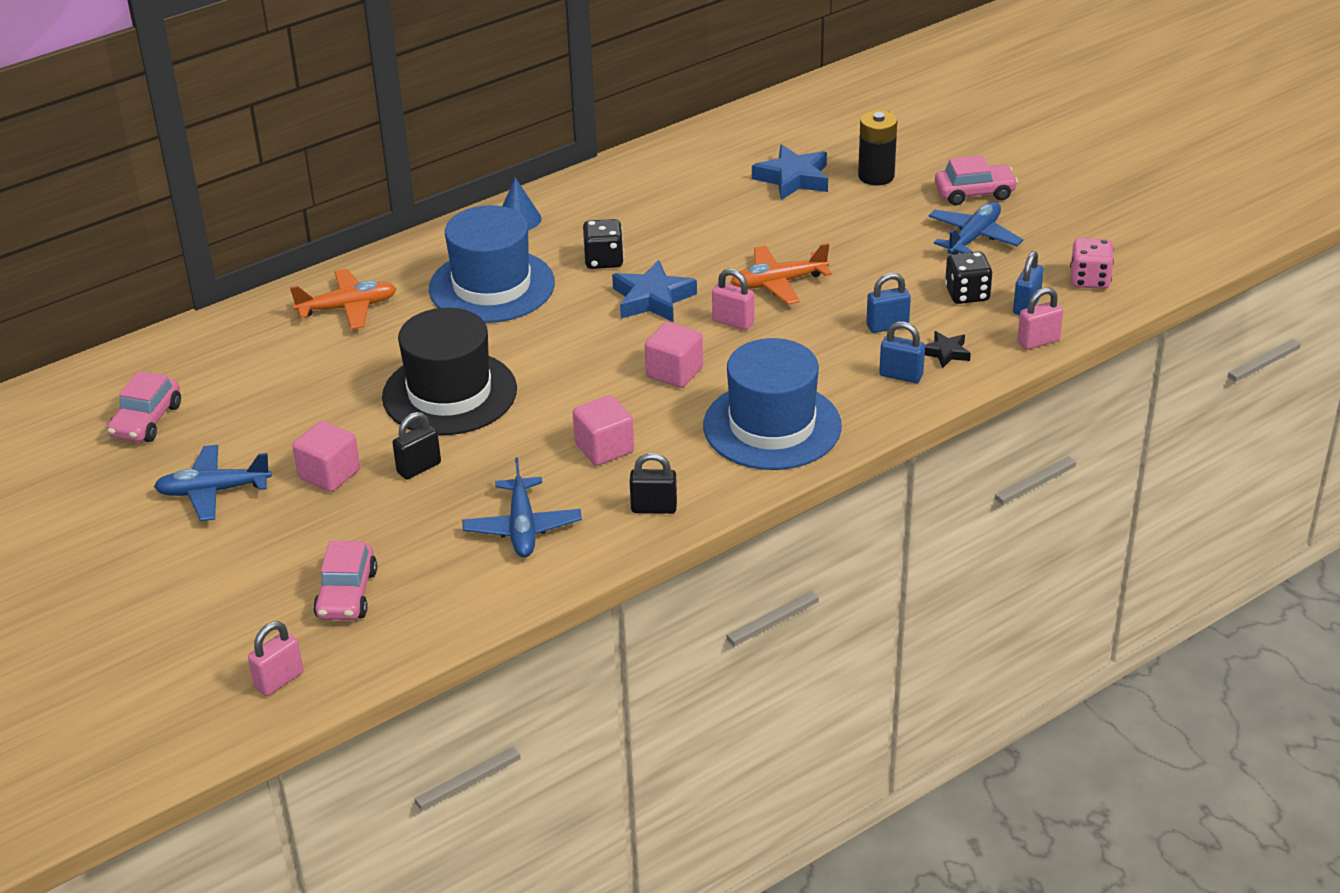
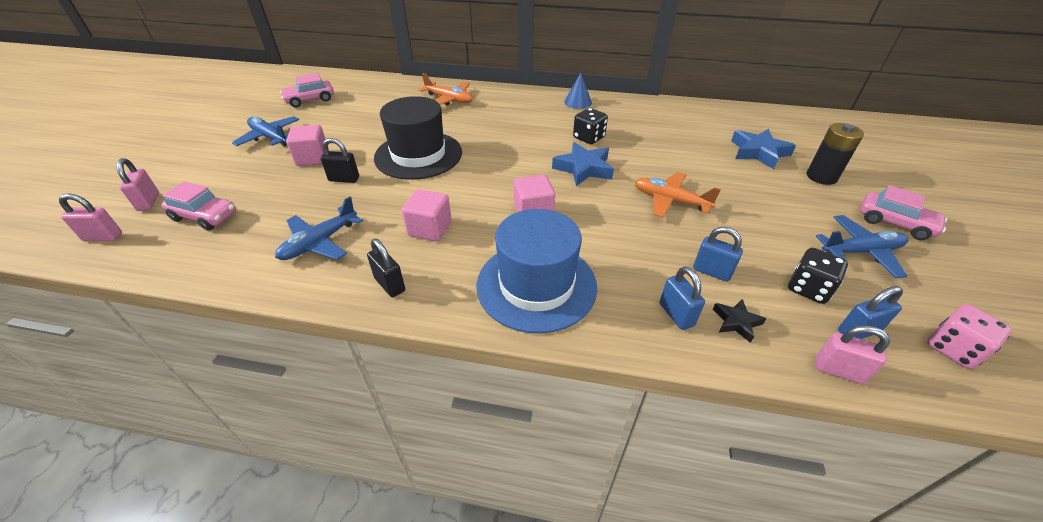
camera: 45 degrees right, 5 degrees up
pink car [313,541,377,620] -> pink car turned 120 degrees counterclockwise [162,181,236,231]
blue hat [429,205,555,323] -> none
pink padlock [712,269,754,330] -> pink padlock moved to [116,158,159,211]

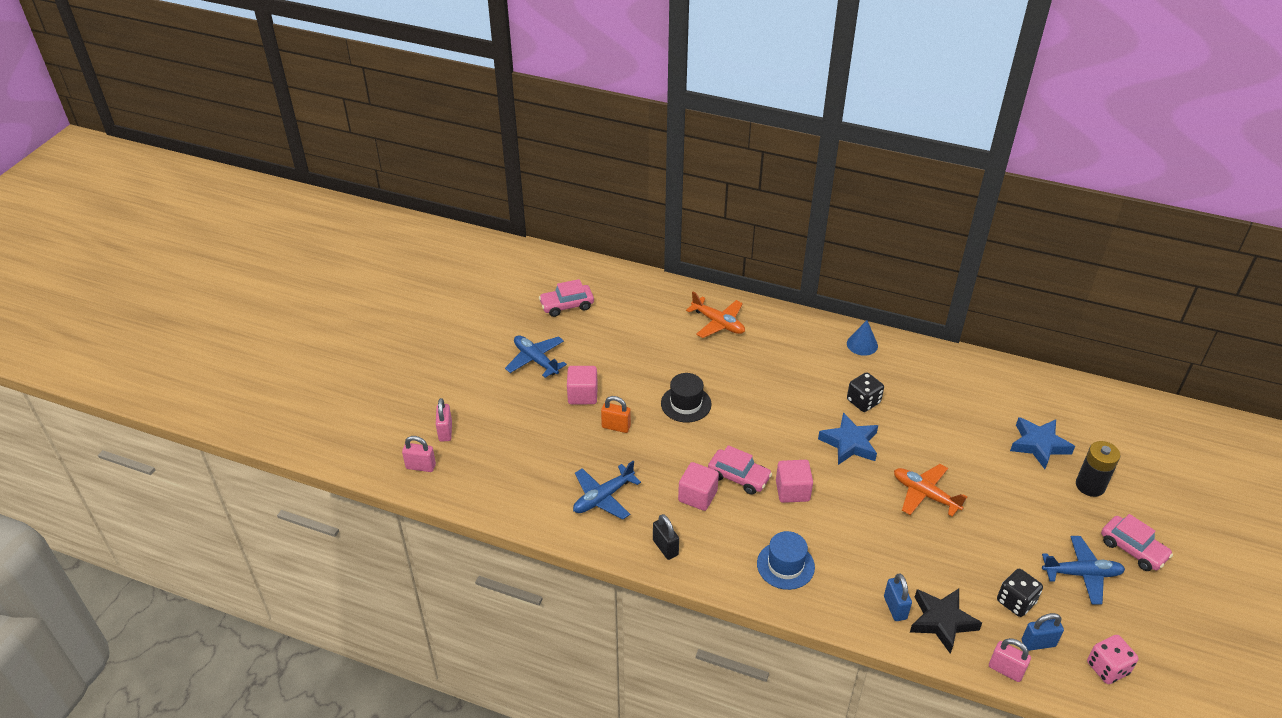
camera: 10 degrees right, 0 degrees up
pink car [162,181,236,231] -> pink car moved to [708,445,772,495]
black padlock [321,138,359,183] -> orange padlock [601,396,631,433]
black hat [374,96,462,180] -> black hat [661,373,711,422], size x0.58
blue hat [476,209,597,334] -> blue hat [757,531,815,590], size x0.58
blue padlock [693,227,743,282] -> none
black star [713,299,766,343] -> black star [910,589,982,654], size x1.79

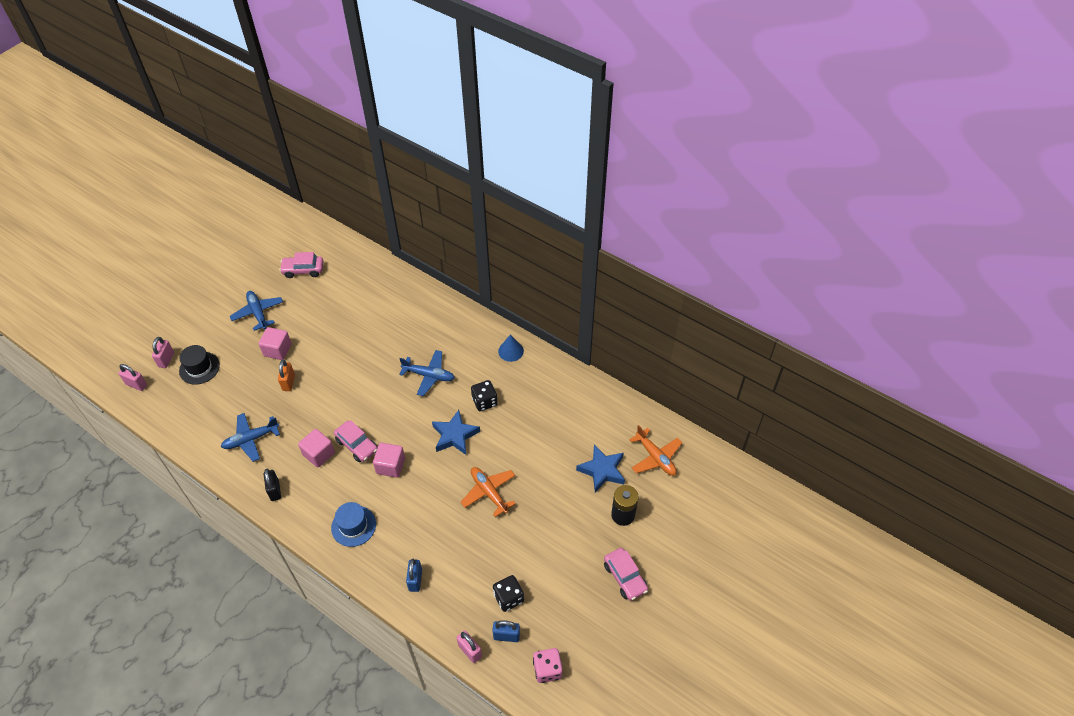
camera: 15 degrees right, 10 degrees up
orange padlock [601,396,631,433] -> orange padlock turned 60 degrees clockwise [278,360,295,391]
black hat [661,373,711,422] -> black hat moved to [179,345,220,385]
orange plane [686,292,745,338] -> orange plane moved to [629,425,682,476]
black star [910,589,982,654] -> none
blue plane [1042,536,1125,605] -> blue plane moved to [399,350,454,396]

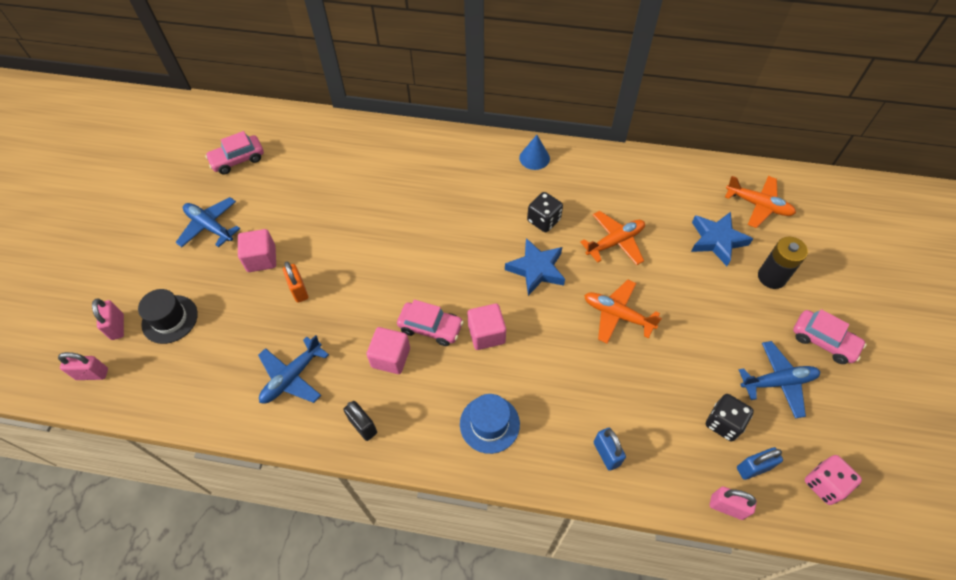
camera: 25 degrees left, 5 degrees up
blue plane [399,350,454,396] -> blue plane moved to [739,341,820,419]
none -> orange plane [580,211,645,265]

